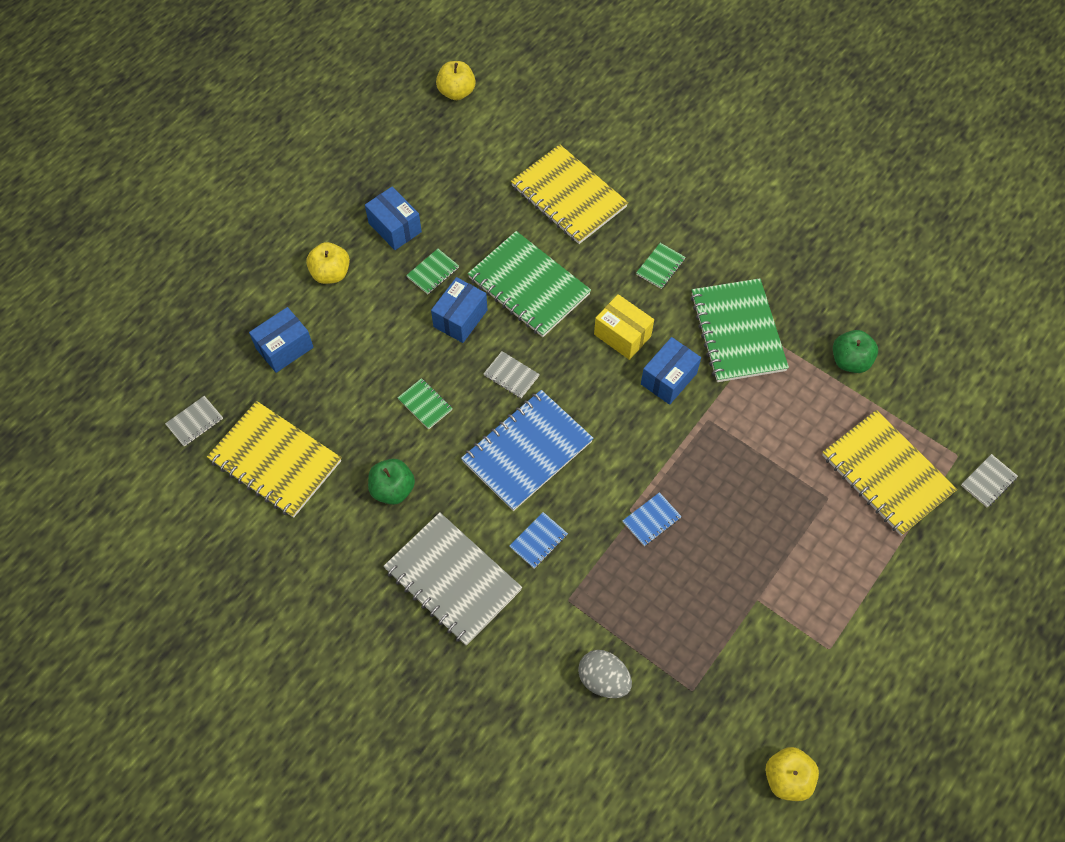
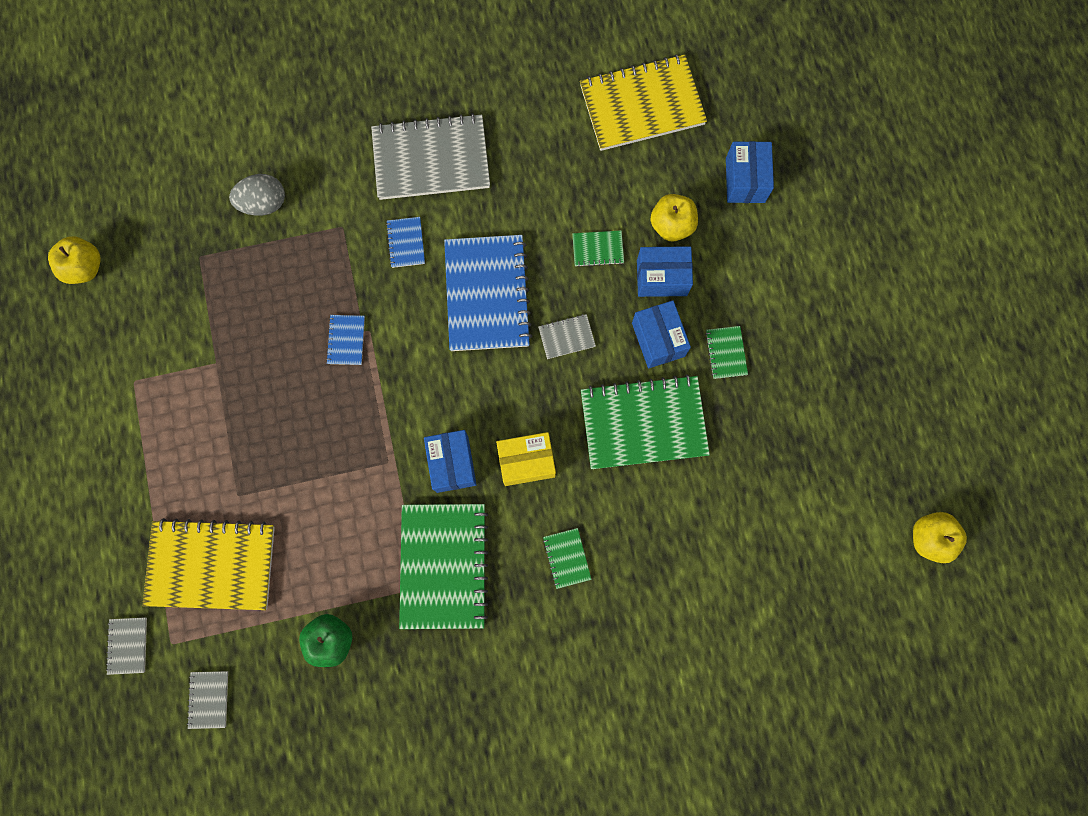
camera: 130 degrees right, 15 degrees up
grey notebook [165,396,223,447] -> grey notebook moved to [187,671,228,729]
yellow apple [306,242,350,284] -> yellow apple moved to [650,194,698,242]
blue box [365,187,422,250] -> blue box moved to [637,246,693,297]
green apple [368,459,415,505] -> none
yellow notebook [511,144,628,244] -> none
green notebook [690,278,789,382] -> green notebook turned 60 degrees clockwise [399,504,488,629]

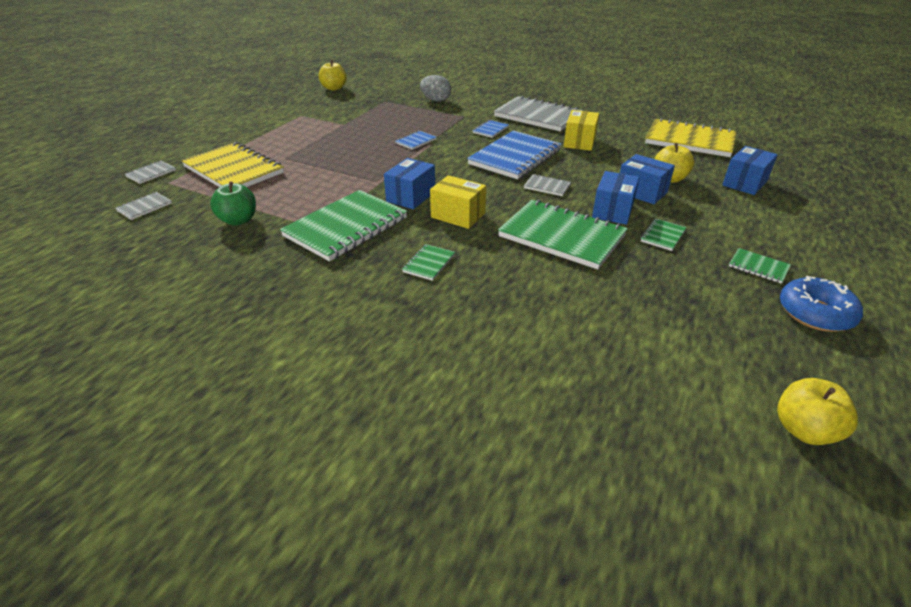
camera: 40 degrees right, 40 degrees down
green notebook [572,230,624,267] -> green notebook moved to [729,248,791,284]
none -> yellow box [564,110,599,151]
none -> blue donut [780,276,863,332]

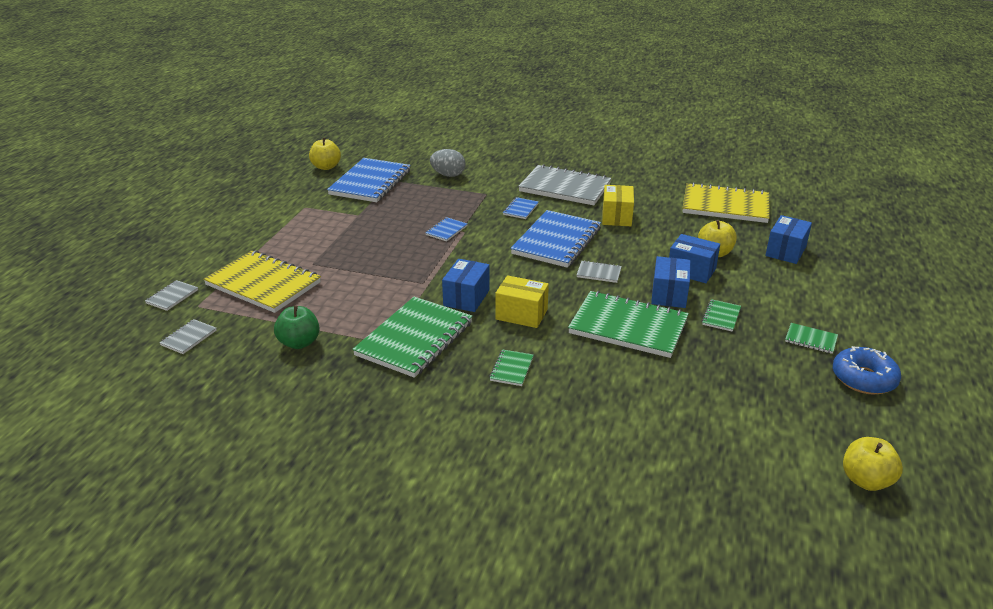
camera: 10 degrees left, 5 degrees down
none -> blue notebook [327,158,411,202]

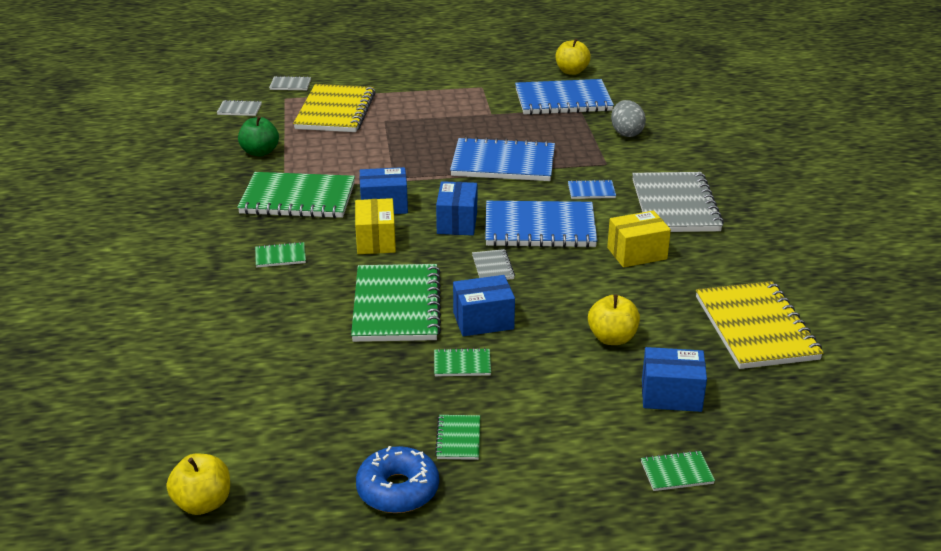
camera: 65 degrees right, 0 degrees up
blue notebook [425,217,468,241] -> blue notebook [450,136,555,181], size x2.30
blue box [669,234,720,283] -> blue box moved to [436,181,477,235]
none -> green notebook [641,450,715,491]

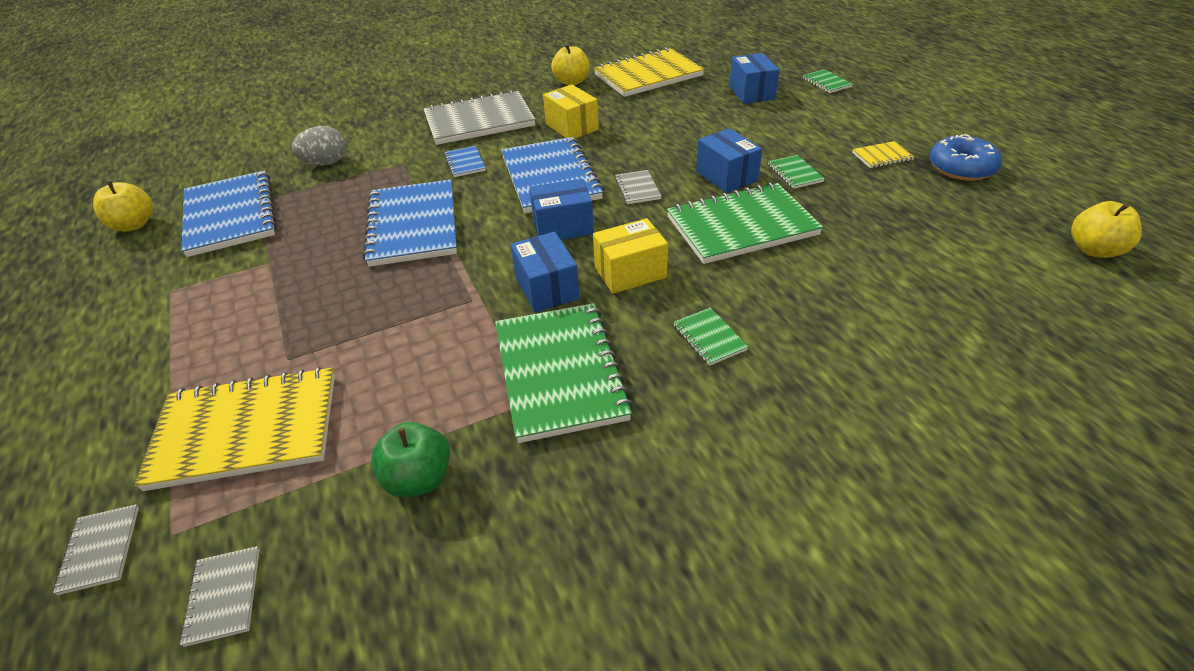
camera: 105 degrees left, 10 degrees up
green notebook [435,415,480,460] -> yellow notebook [852,141,915,168]
grey notebook [472,249,515,280] -> grey notebook turned 75 degrees counterclockwise [615,170,662,204]
yellow apple [588,295,640,345] -> yellow apple moved to [551,44,590,85]

